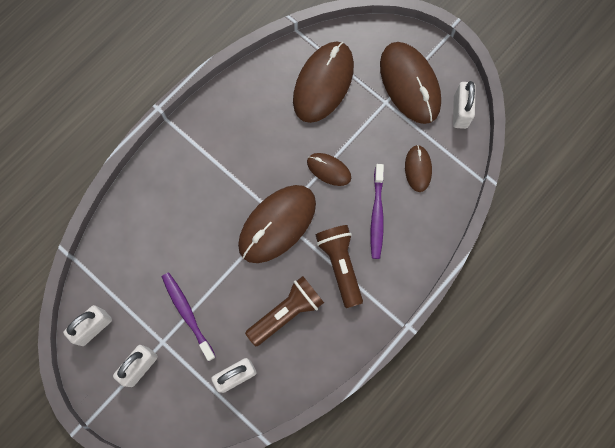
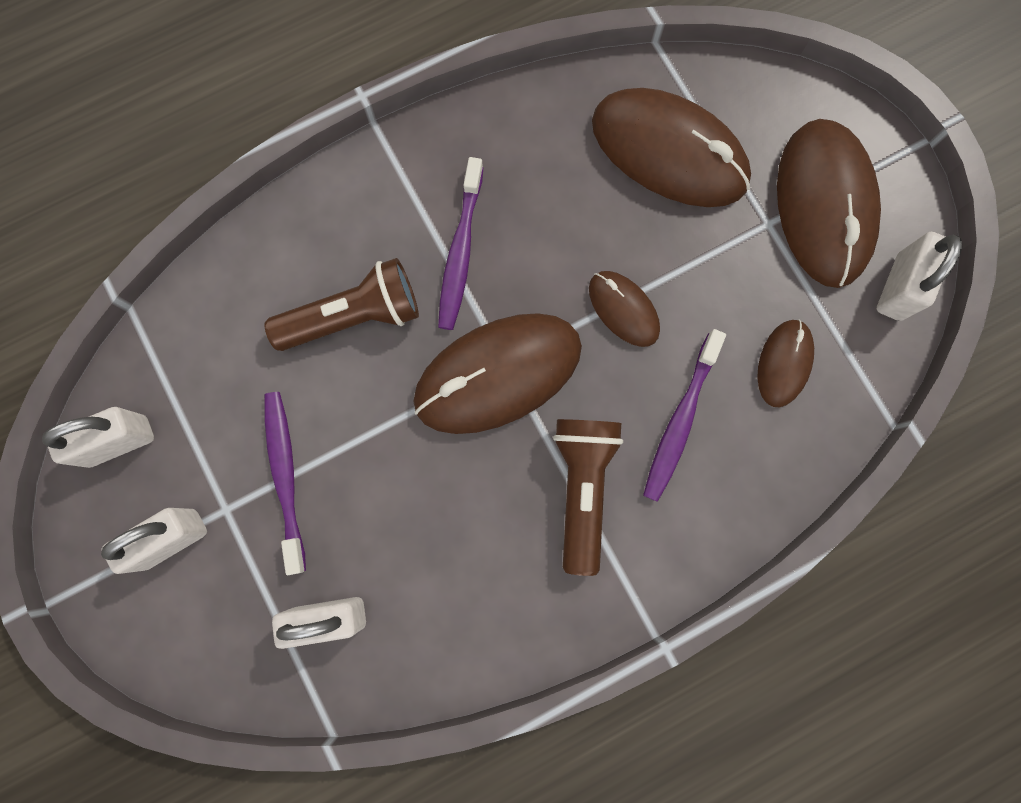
camera: 20 degrees right, 5 degrees up
brown flashlight [245,276,324,346] -> brown flashlight moved to [264,258,419,351]
brown mouse [293,41,354,123] -> brown mouse turned 75 degrees clockwise [592,88,751,207]
none -> purple toothbrush [438,157,483,330]

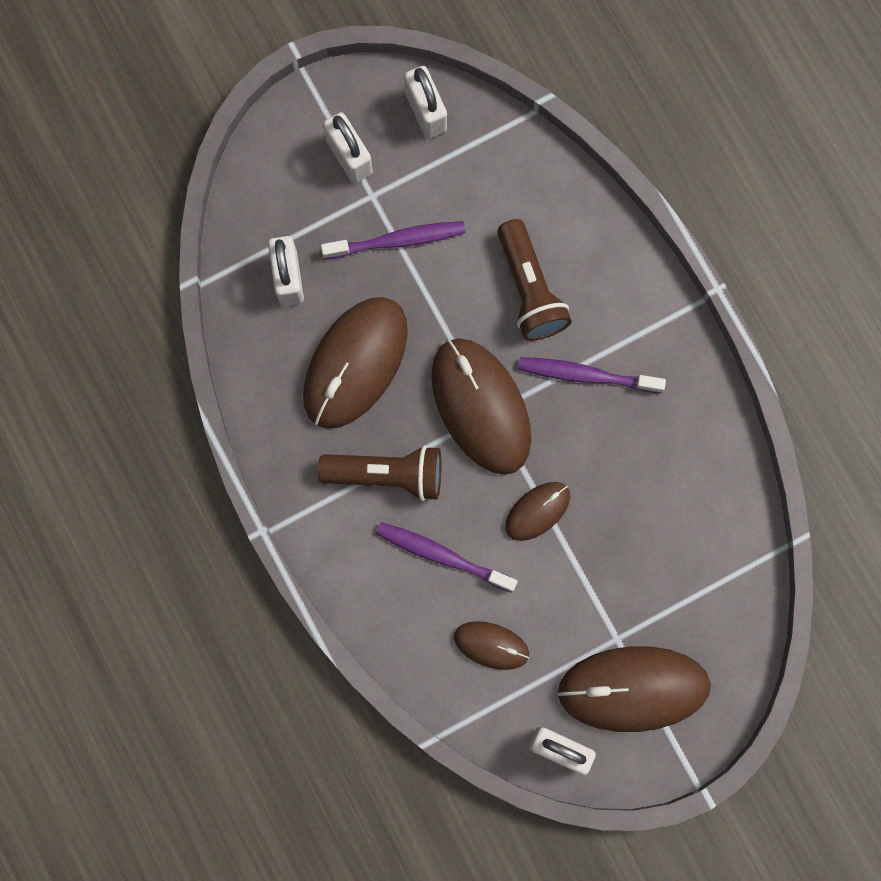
camera: 90 degrees right, 0 degrees up
brown mouse [592,88,751,207] -> brown mouse moved to [303,297,408,429]

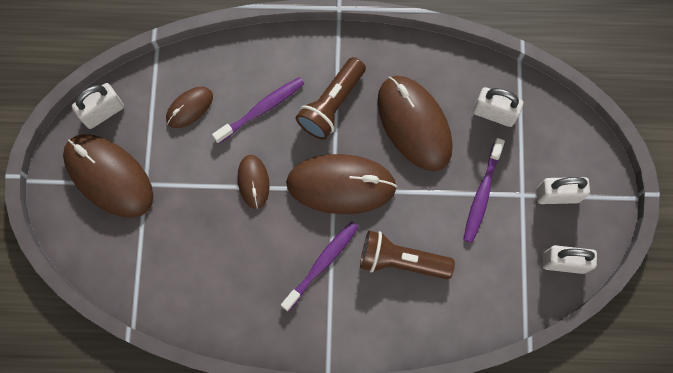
camera: 120 degrees right, 5 degrees down
brown mouse [558,646,711,732] -> brown mouse turned 75 degrees counterclockwise [63,134,153,218]

